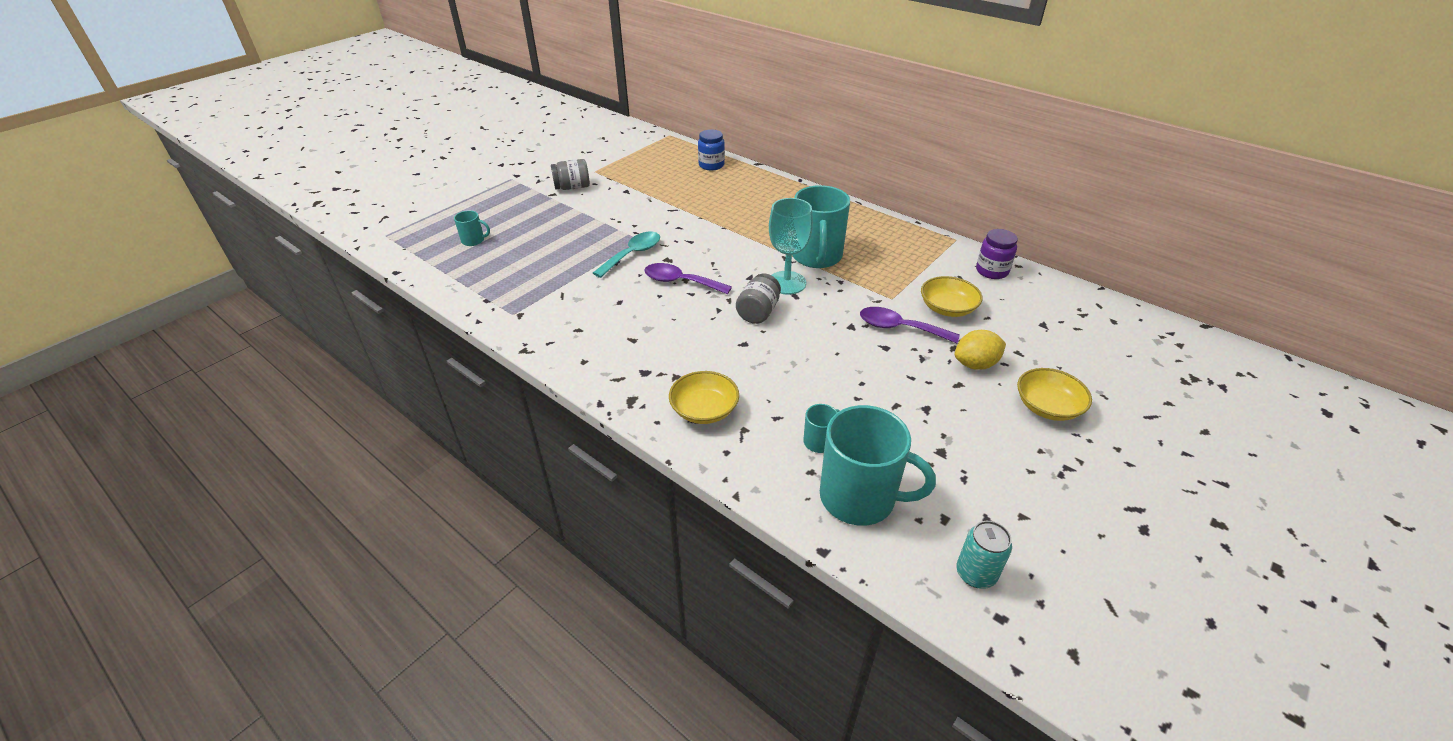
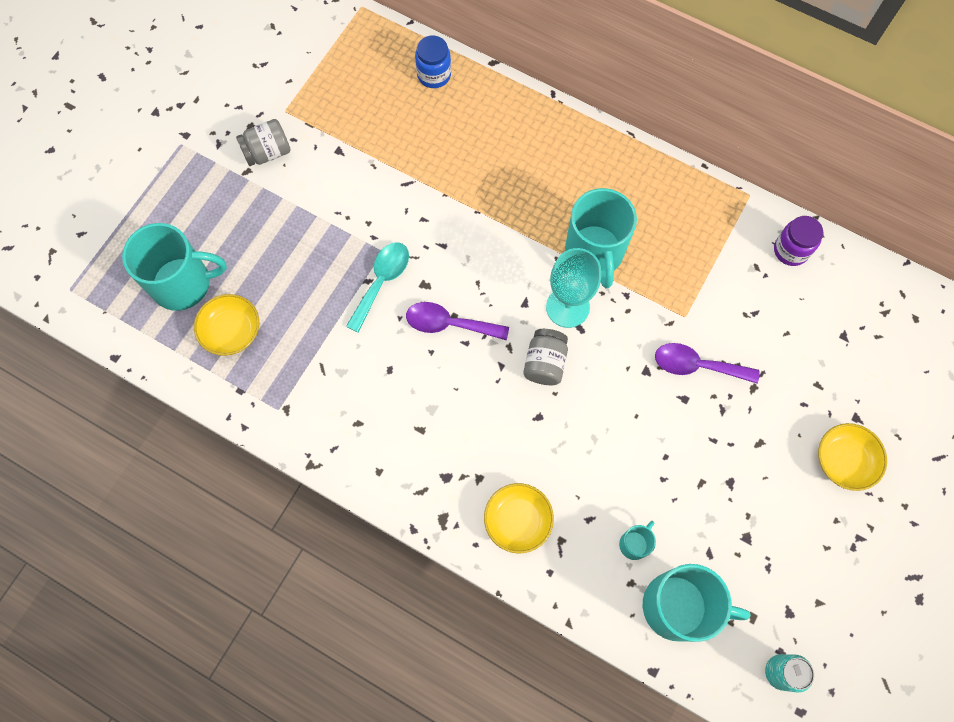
camera: 10 degrees left, 30 degrees up
turquoise mug [454,211,490,246] -> turquoise mug [122,223,227,311], size x2.21
yellow bowl [921,276,983,317] -> yellow bowl moved to [194,294,259,356]
yellow lemon [954,330,1006,370] -> none

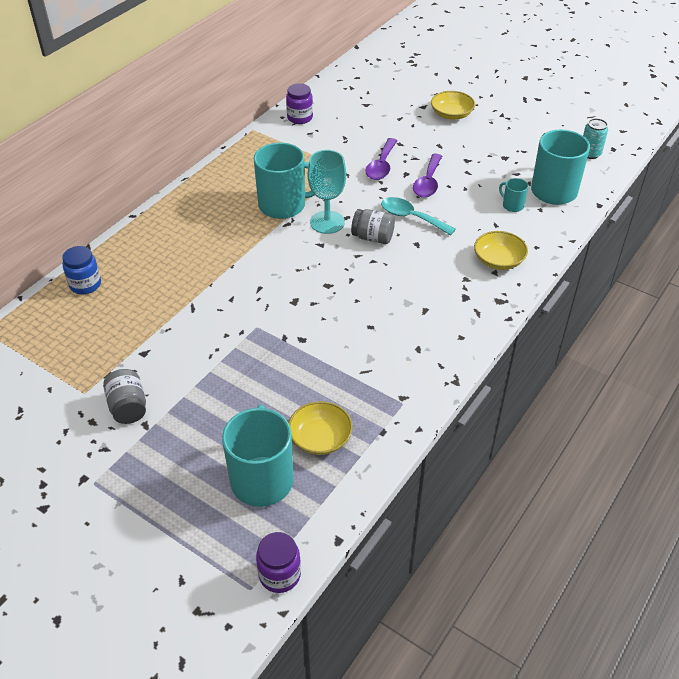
camera: 85 degrees left, 25 degrees down
turquoise spoon [346,242,409,333] -> turquoise spoon moved to [381,197,456,236]
purple spoon [406,302,509,340] -> purple spoon moved to [413,154,442,198]
none -> purple jar [256,532,301,593]

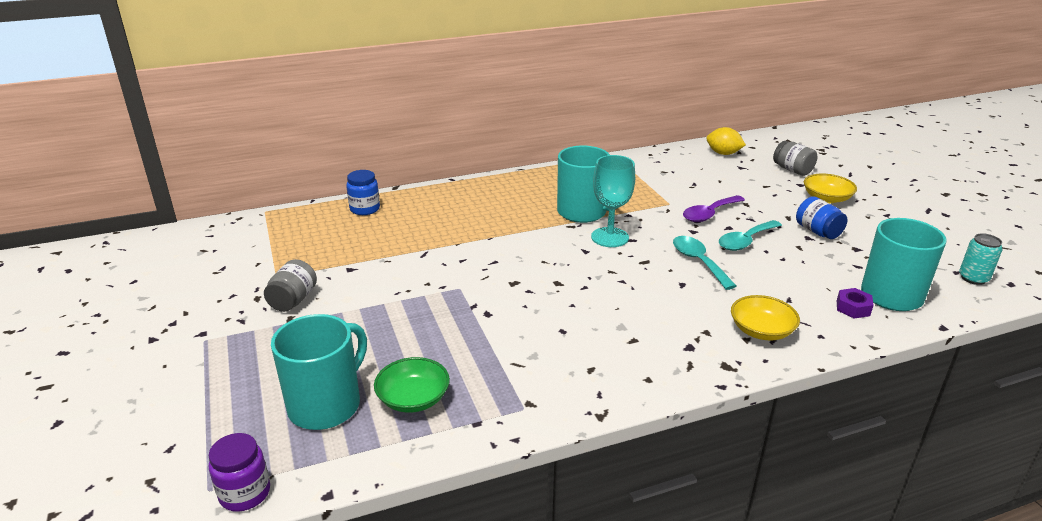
camera: 35 degrees right, 15 degrees down
purple jar [286,83,313,124] -> none
yellow bowl [289,401,353,455] -> green bowl [374,357,450,413]
grey jar [351,209,395,244] -> grey jar moved to [773,141,817,176]
purple spoon [413,154,442,198] -> turquoise spoon [719,220,782,251]
turquoise mug [499,178,528,212] -> none
none -> yellow lemon [706,127,746,155]
none -> blue jar [796,197,847,239]
none -> purple nut [837,288,874,318]

